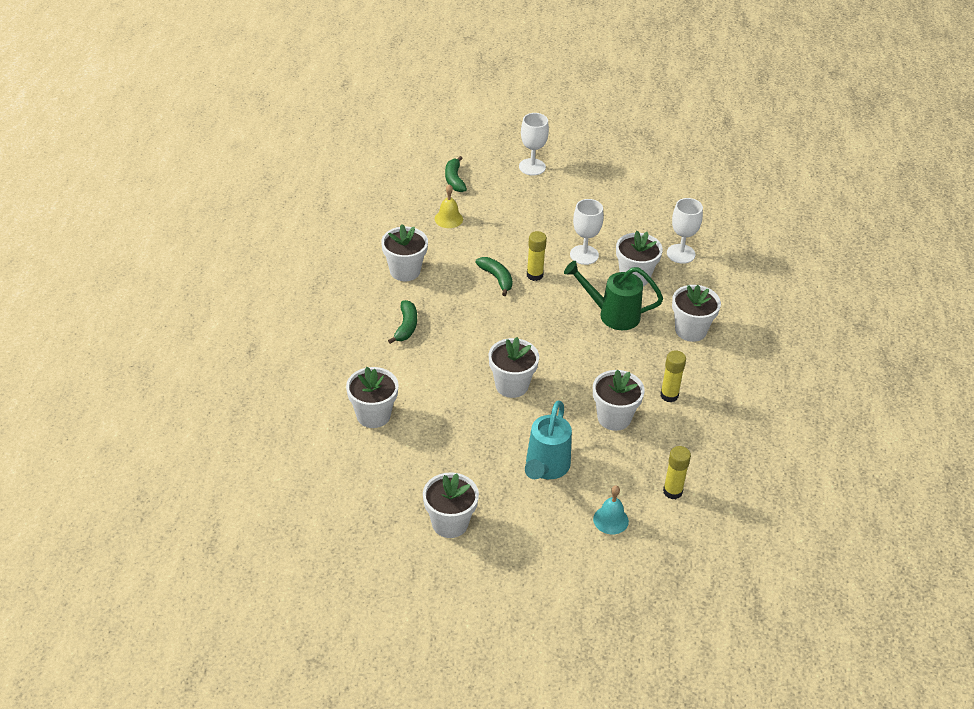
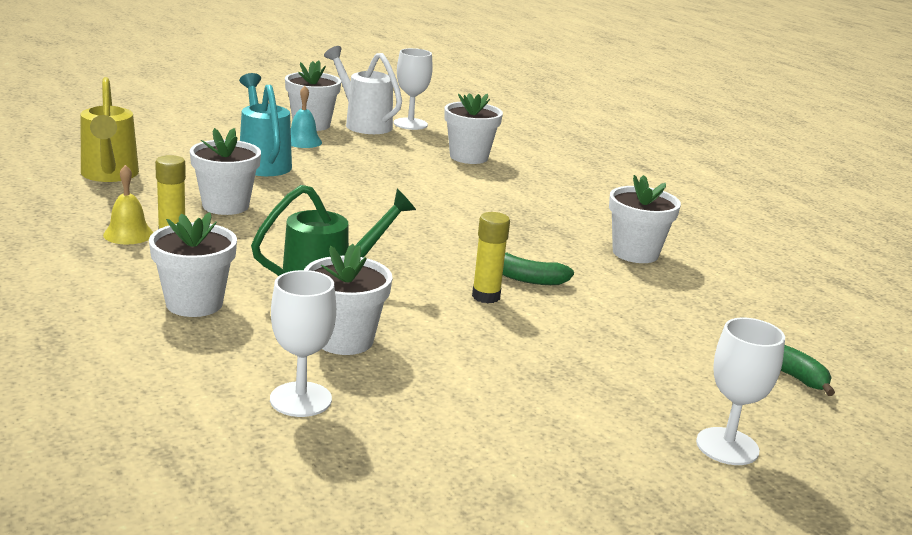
camera: 140 degrees right, 20 degrees down
green banana [388,300,417,344] -> none
yellow bell [435,184,463,228] -> yellow bell moved to [103,165,153,244]
white flower pot [489,337,539,398] -> none
white goblet [570,199,603,265] -> white goblet moved to [394,48,433,130]
turquoise bell [593,486,629,534] -> turquoise bell moved to [291,86,322,148]
yellow glue stick [663,446,691,499] -> yellow watering can [81,77,139,182]
none -> white watering can [324,46,402,134]

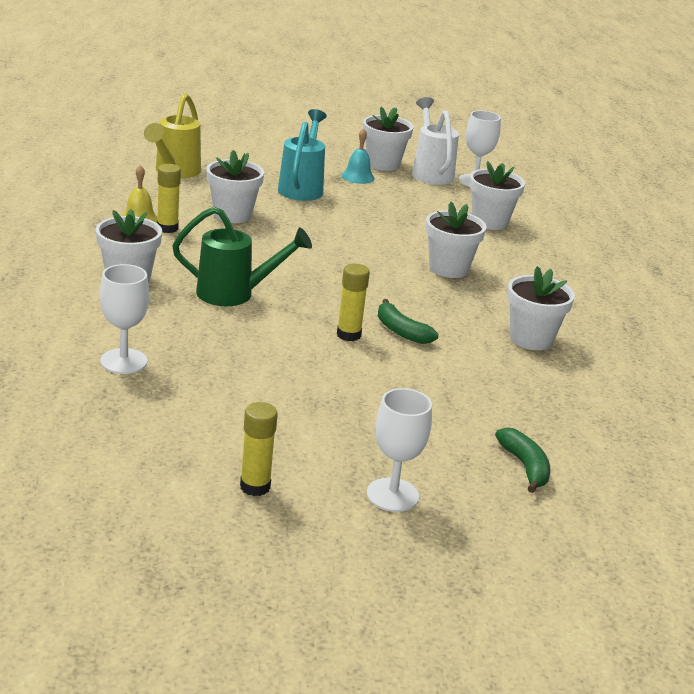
camera: 30 degrees right, 5 degrees up
white flower pot [304,244,392,355] -> white flower pot moved to [426,202,487,278]
none -> yellow glue stick [240,402,278,496]

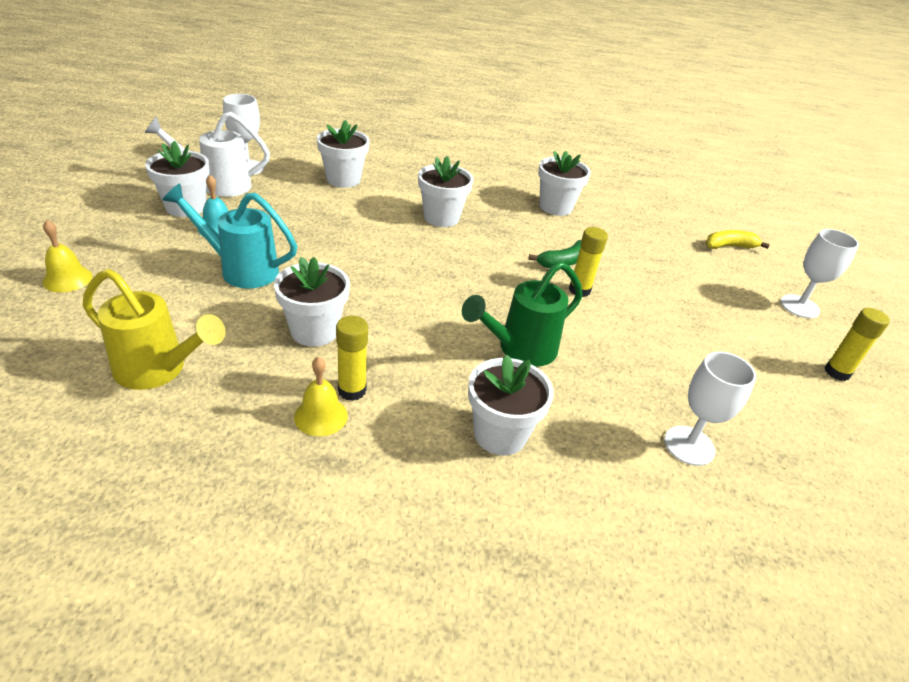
camera: 85 degrees left, 10 degrees up
green watering can [172,207,312,306] -> green watering can turned 135 degrees counterclockwise [462,261,583,367]
green banana [495,427,550,493] -> yellow banana [705,230,770,249]
none -> yellow bell [43,220,92,292]

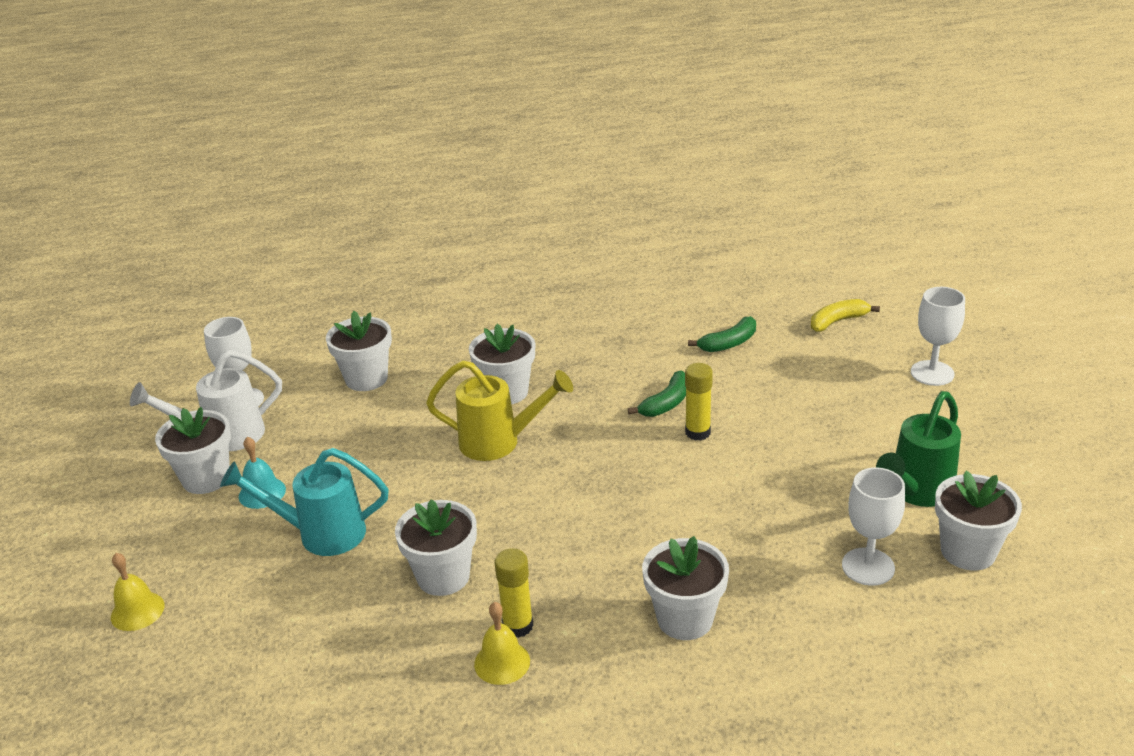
camera: 10 degrees left, 5 degrees down
yellow watering can [83,269,226,390] -> yellow watering can moved to [426,360,573,461]
green watering can [462,261,583,367] -> green watering can moved to [876,391,961,507]
white flower pot [538,151,591,216] -> white flower pot moved to [935,471,1022,570]
yellow glue stick [825,308,890,381] -> none
none -> green banana [688,316,756,352]

